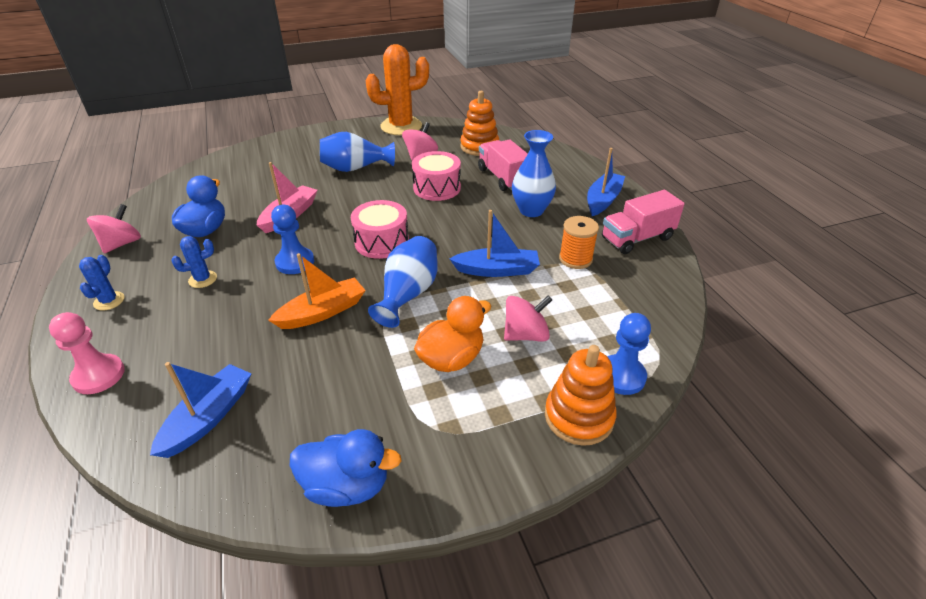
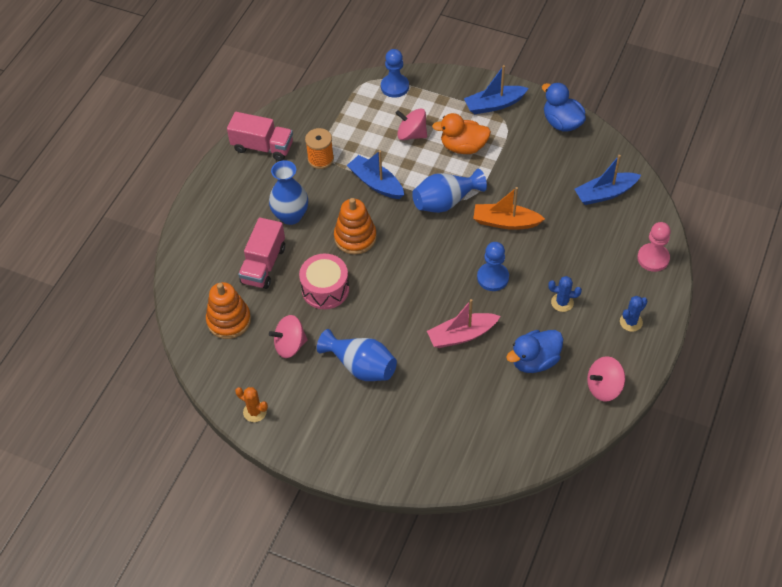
camera: 135 degrees left, 15 degrees up
pink drum [351,200,409,259] -> none
orange cactus [366,44,429,135] -> orange cactus [235,387,268,422], size x0.45
orange stacking toy [545,345,616,446] -> orange stacking toy moved to [334,198,377,255]
blue boat [587,148,625,216] -> blue boat moved to [464,65,529,114]

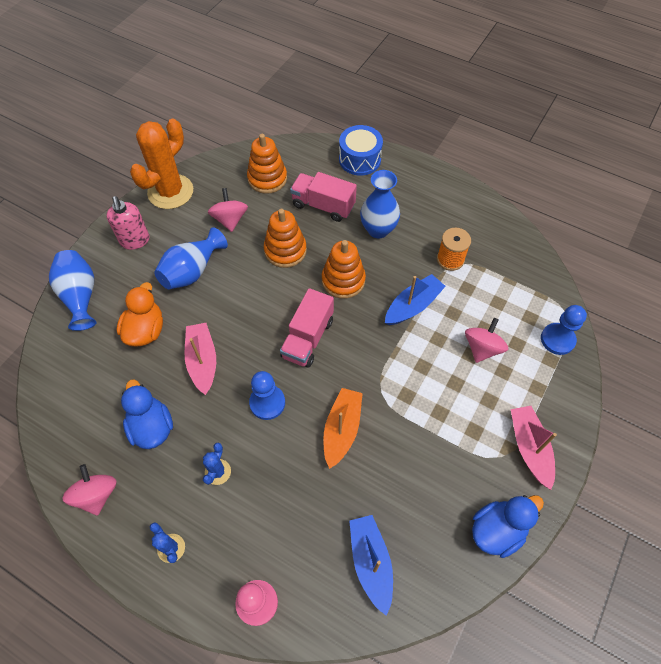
camera: 95 degrees right, 5 degrees up
pink truck [227,112,293,161] -> pink truck moved to [280,288,334,368]
orange cactus [235,387,268,422] -> orange cactus [130,119,193,209], size x2.24
pink drum [299,254,349,309] -> orange stacking toy [264,209,307,268]
blue vase [412,169,487,213] -> blue vase moved to [49,250,97,331]
orange duck [432,113,491,154] -> orange duck moved to [117,282,163,346]
blue boat [464,65,529,114] -> pink boat [511,406,557,490]
none -> pink soap dispenser [106,196,150,250]
none -> blue drum [339,125,383,176]

